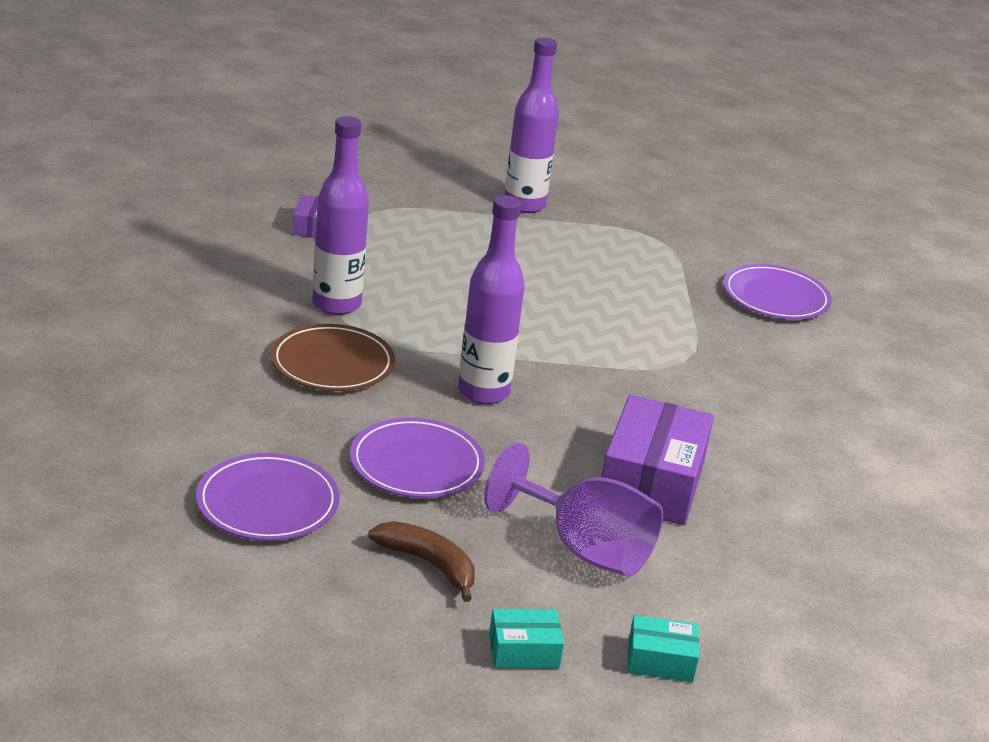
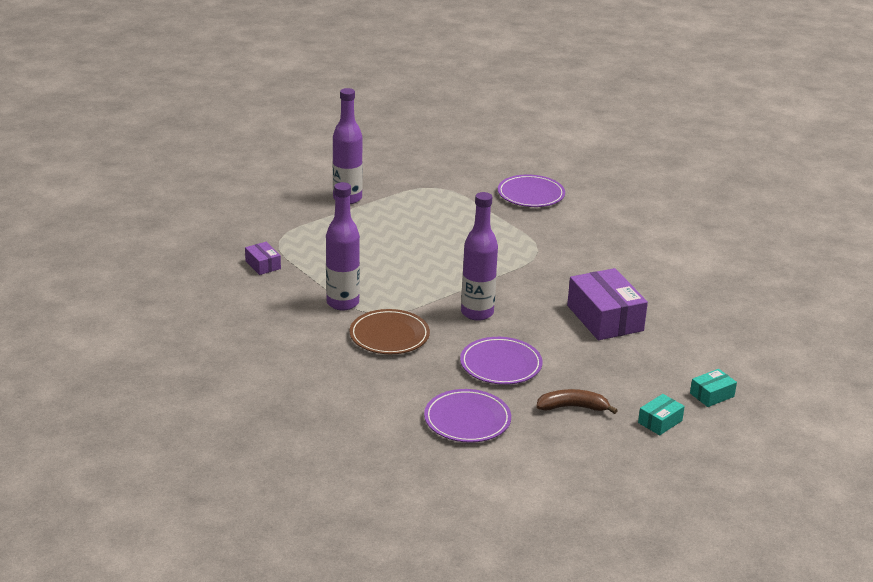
camera: 35 degrees left, 0 degrees up
purple goblet [484,443,663,577] -> none

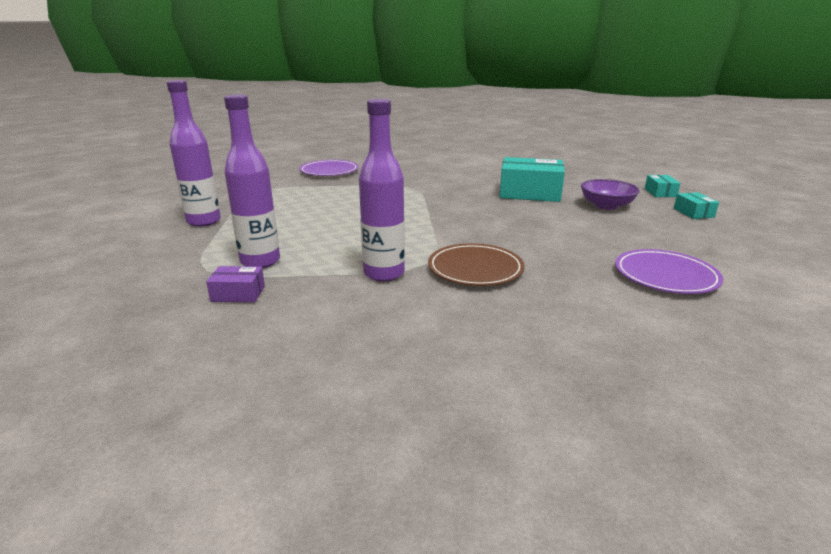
camera: 55 degrees left, 5 degrees down
purple plate [460,337,543,385] -> none
purple bottle [461,192,498,321] -> purple bottle moved to [224,94,280,268]
brown banana [536,389,618,414] -> none
purple box [567,268,648,340] -> turquoise box [499,157,565,202]
none -> purple bowl [581,179,640,210]

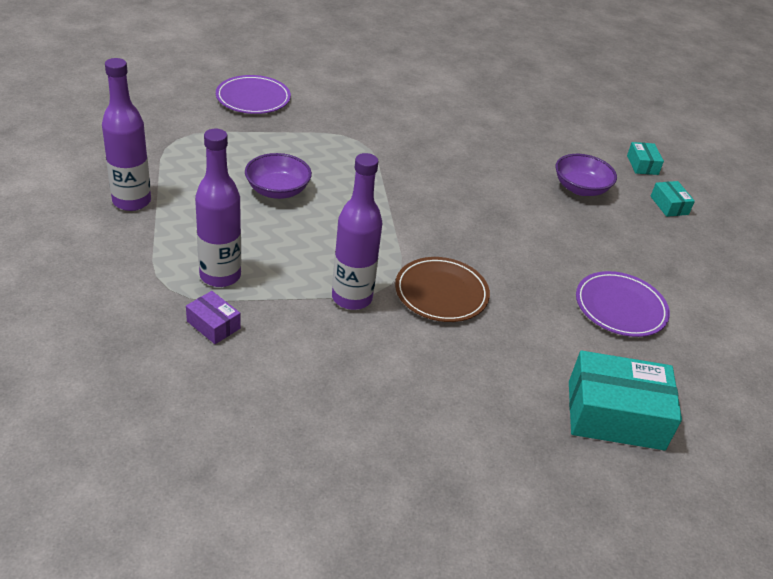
camera: 10 degrees left, 15 degrees up
purple box [206,266,265,302] -> purple box turned 45 degrees clockwise [186,291,241,344]
turquoise box [499,157,565,202] -> turquoise box moved to [569,350,682,450]
none -> purple bowl [245,153,312,199]

